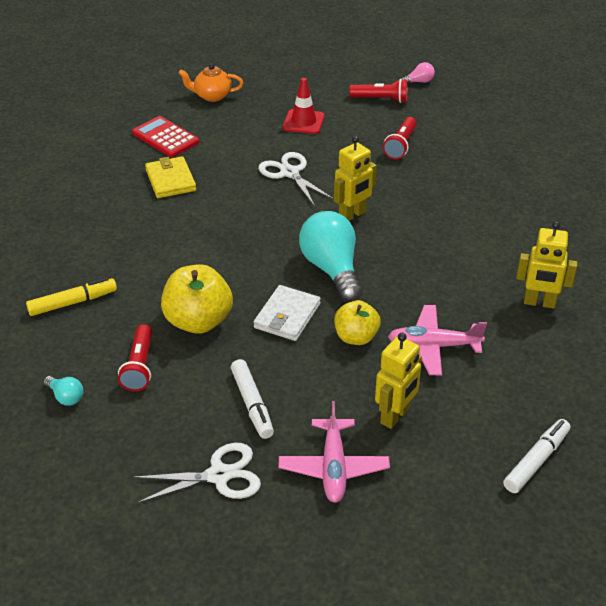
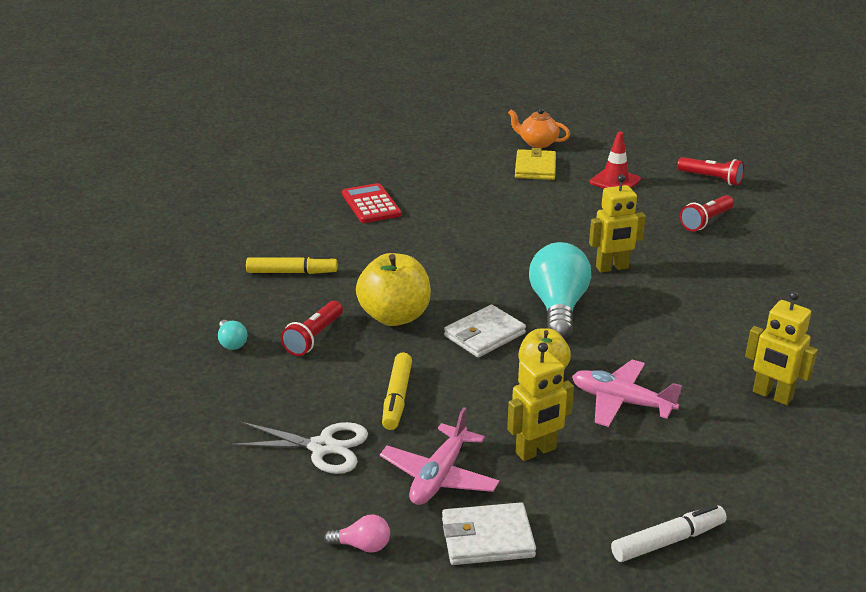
camera: 25 degrees right, 10 degrees down
red calculator [132,116,199,157] -> red calculator moved to [342,183,401,223]
yellow wallet [145,156,196,198] -> yellow wallet moved to [515,148,556,180]
white marker [231,359,274,439] -> yellow marker [382,352,412,430]
white scissors [258,152,334,207] -> none
pink light bulb [401,62,435,84] -> pink light bulb moved to [324,515,390,553]
none -> white wallet [442,502,536,565]

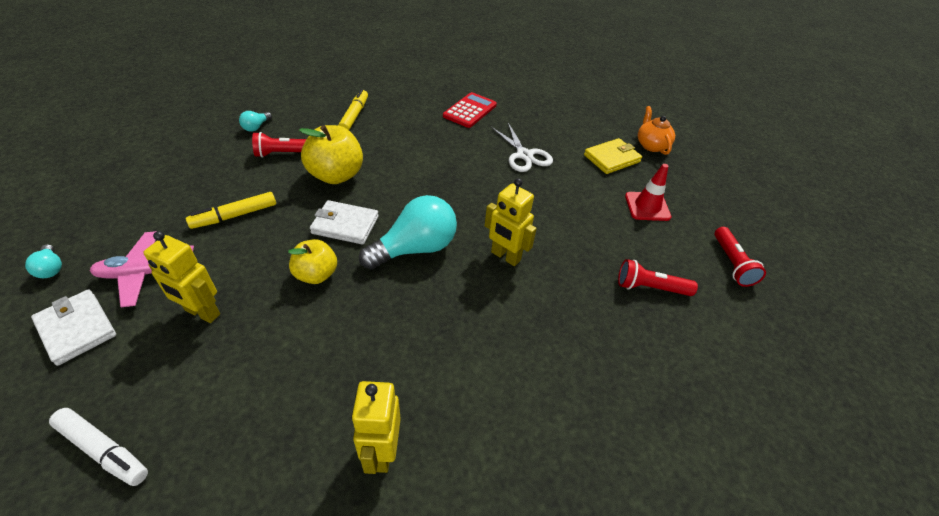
camera: 50 degrees right, 15 degrees up
white scissors [230,422,368,474] -> white scissors moved to [491,123,553,172]
yellow marker [246,256,337,274] -> yellow marker turned 135 degrees counterclockwise [338,89,368,130]
pink light bulb [324,515,390,553] -> turquoise light bulb [25,244,62,278]
pink plane [572,359,682,427] -> none

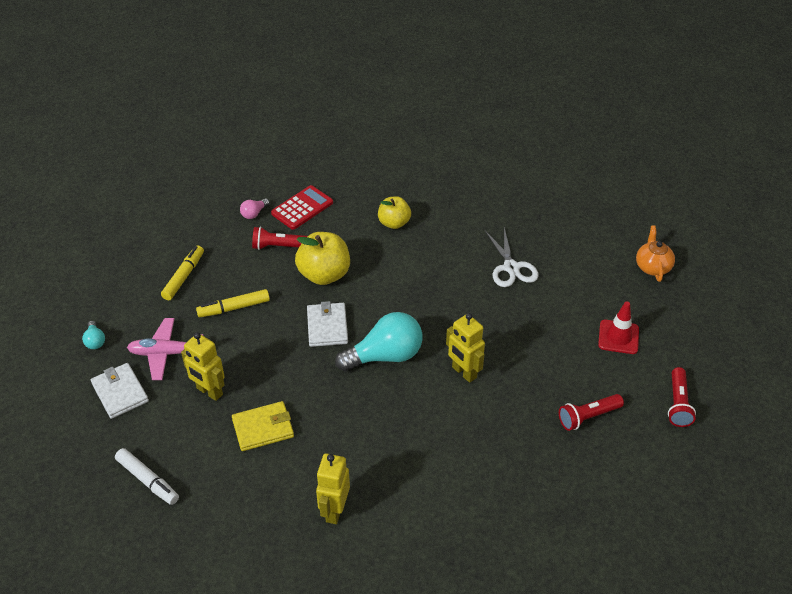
camera: 15 degrees right, 0 degrees up
turquoise light bulb [239,111,272,132] -> pink light bulb [240,198,269,219]
yellow apple [288,239,337,284] -> yellow apple moved to [378,196,411,229]
white wallet [310,200,379,245] -> white wallet turned 60 degrees clockwise [307,301,348,347]
yellow marker [338,89,368,130] -> yellow marker moved to [161,245,204,300]
red calculator [443,92,497,128] -> red calculator moved to [271,185,333,230]
yellow wallet [584,138,642,174] -> yellow wallet moved to [232,401,294,451]
red flashlight [618,259,698,296] -> red flashlight turned 45 degrees counterclockwise [559,394,624,431]

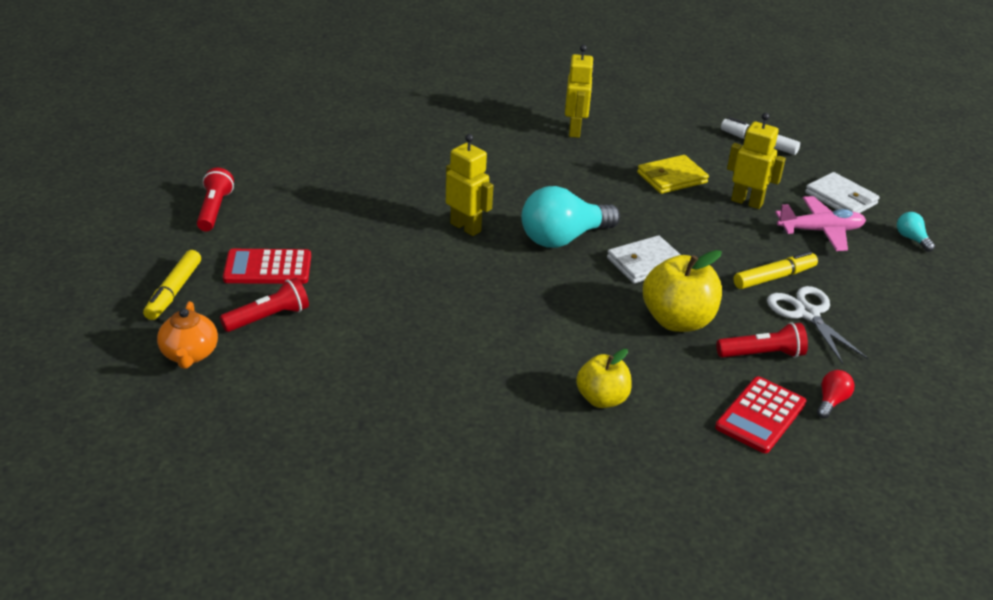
camera: 170 degrees right, 10 degrees down
yellow marker [161,245,204,300] -> yellow marker moved to [143,250,201,320]
pink light bulb [240,198,269,219] -> red light bulb [817,370,854,418]
white wallet [307,301,348,347] -> white wallet turned 75 degrees clockwise [607,235,681,283]
white scissors [485,227,539,287] -> white scissors moved to [767,286,868,364]
red flashlight [559,394,624,431] -> red flashlight moved to [220,278,309,332]
red traffic cone [598,301,639,354] -> red calculator [223,249,311,284]

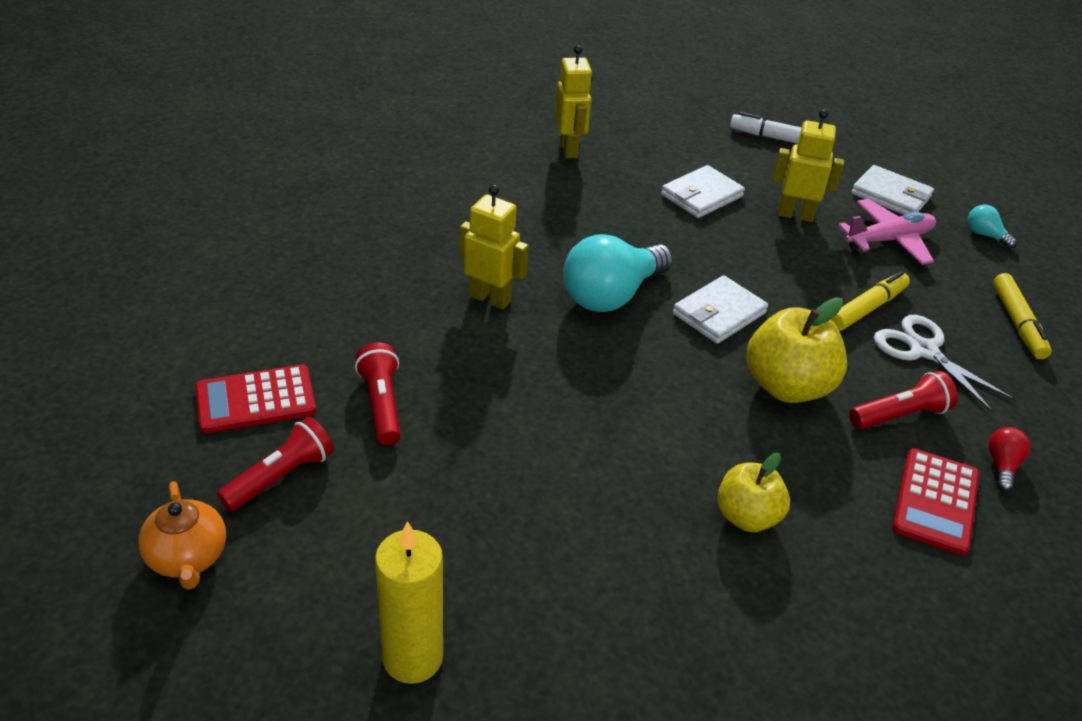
camera: 15 degrees left, 5 degrees up
yellow marker [143,250,201,320] -> yellow marker moved to [993,273,1052,359]
red flashlight [197,168,234,231] -> red flashlight moved to [355,343,401,445]
yellow wallet [637,155,709,194] -> white wallet [661,165,745,218]
none -> yellow candle [375,521,443,684]

